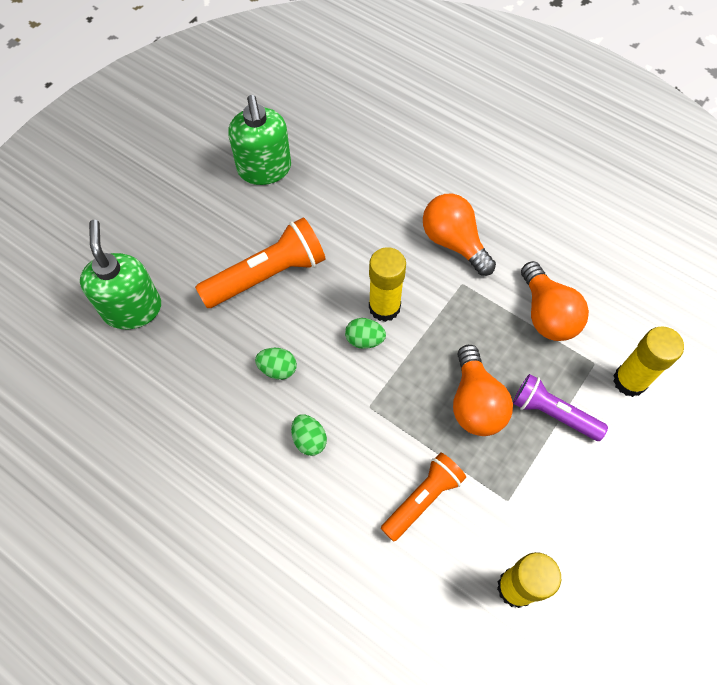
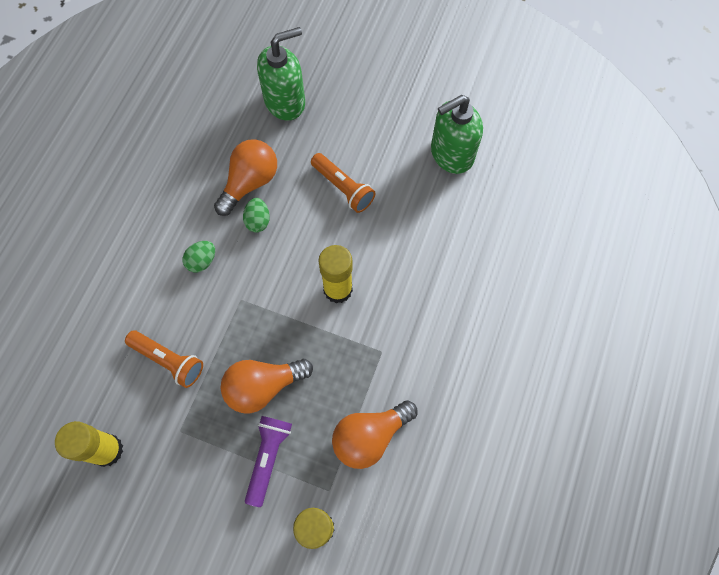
camera: 75 degrees right, 5 degrees up
orange flashlight [195,217,325,308] -> orange flashlight [311,153,375,213], size x0.66
green egg [345,318,386,349] -> none
orange light bulb [423,194,496,276] -> orange light bulb moved to [214,139,277,216]

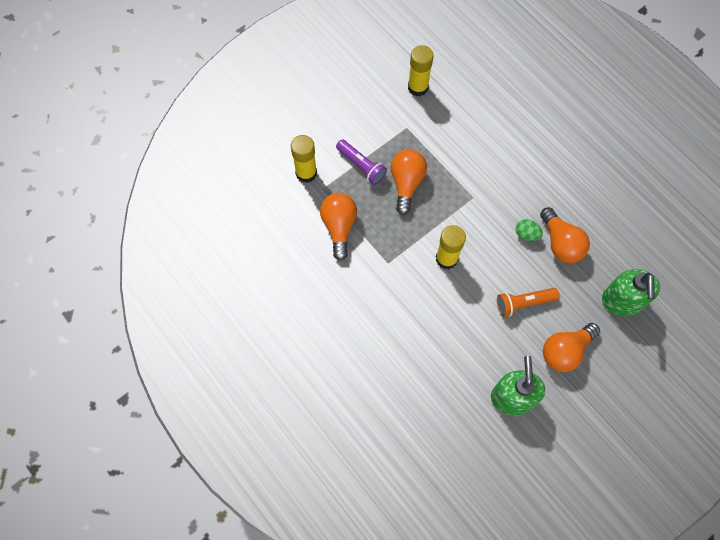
camera: 120 degrees right, 0 degrees up
orange flashlight [125,330,203,388] -> none
green egg [183,241,215,272] -> none
none -> orange light bulb [543,323,600,372]

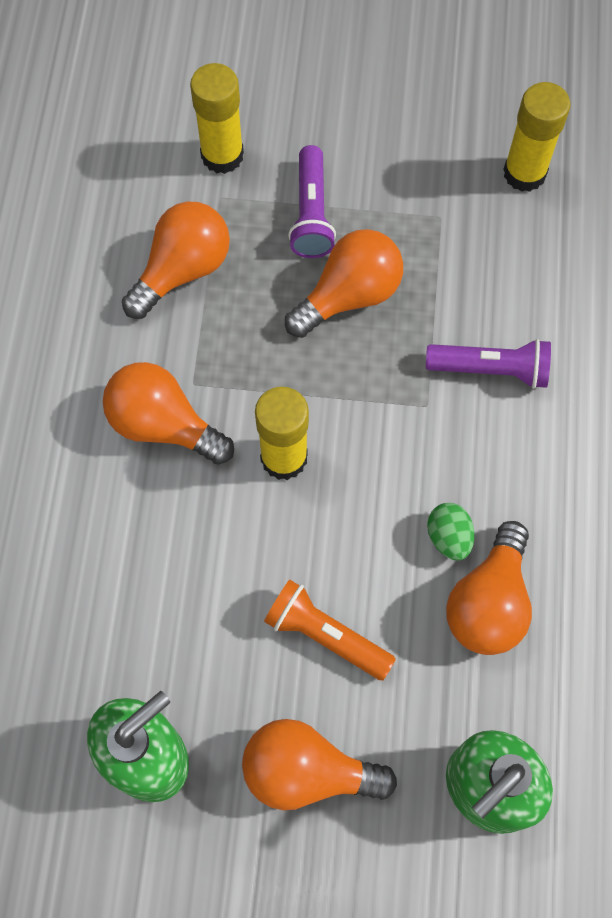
camera: 45 degrees right, 0 degrees up
none -> orange light bulb [103,362,234,465]
none -> purple flashlight [426,339,551,389]

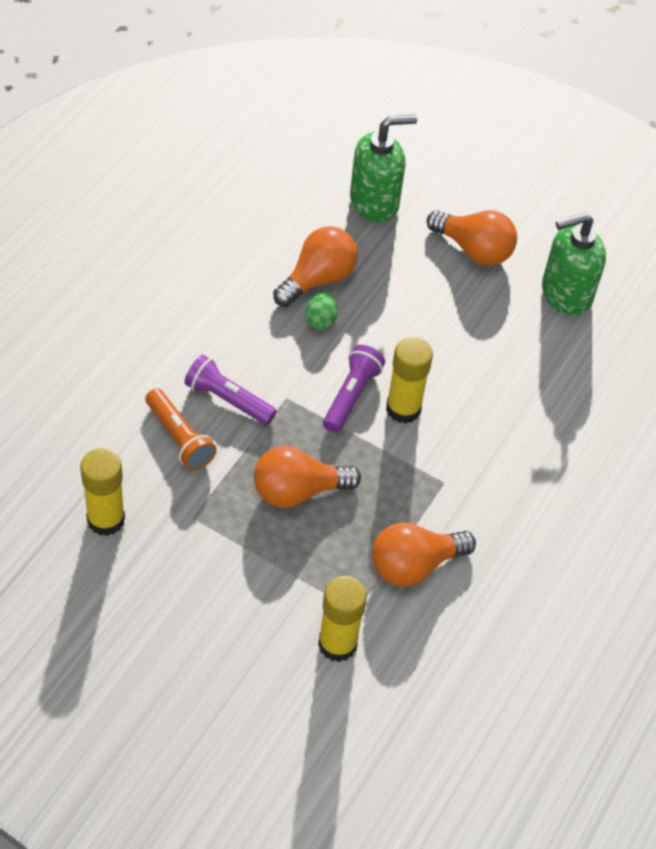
camera: 160 degrees left, 15 degrees down
orange light bulb [103,362,234,465] -> none
orange flashlight [264,580,396,680] -> orange flashlight moved to [145,389,217,471]
purple flashlight [288,145,336,258] -> purple flashlight moved to [323,345,385,433]

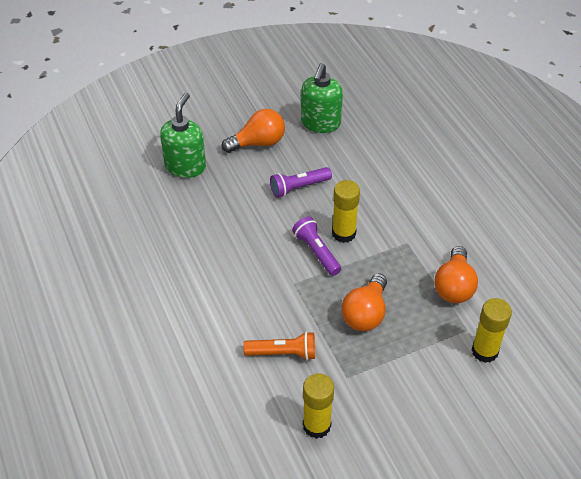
camera: 50 degrees left, 5 degrees down
purple flashlight [184,355,277,425] -> purple flashlight moved to [270,167,332,198]
orange light bulb [273,226,358,307] -> none
green egg [306,291,338,331] -> none

